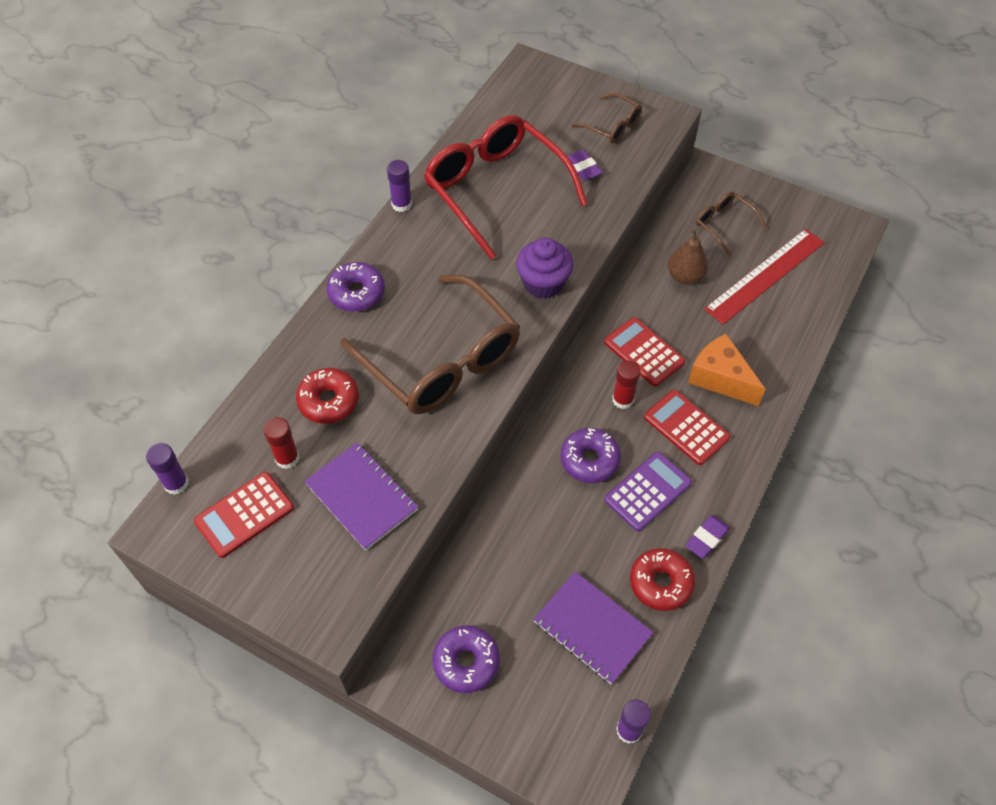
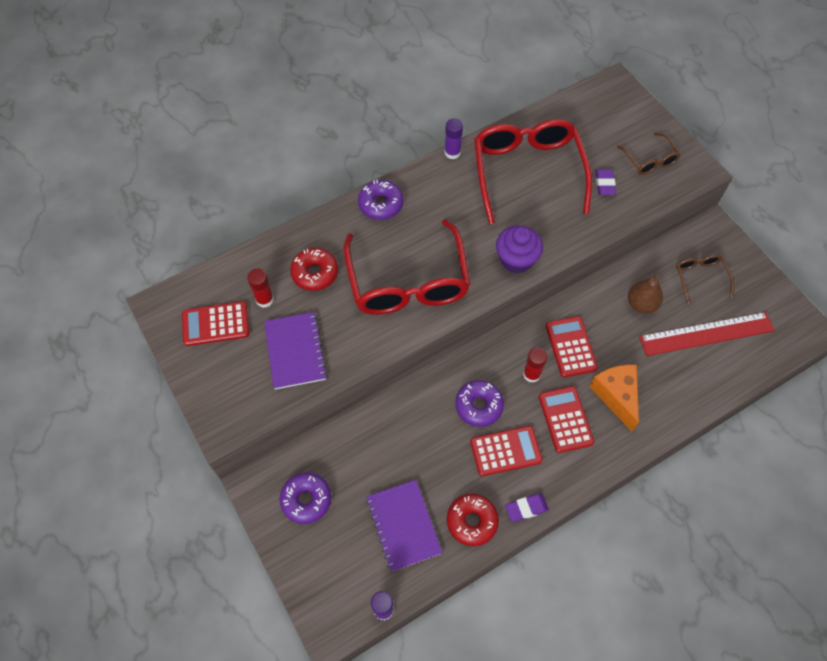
camera: 30 degrees right, 5 degrees up
purple glue stick [146,443,189,495] -> none
brown glasses [340,275,520,414] -> red glasses [344,219,470,315]
purple calculator [604,452,692,531] -> red calculator [470,426,543,476]

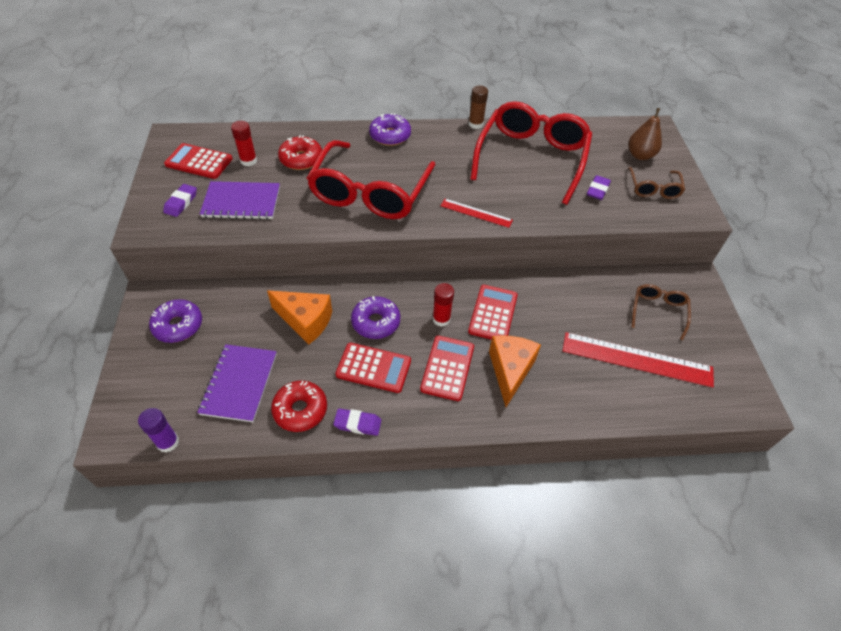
camera: 25 degrees right, 10 degrees down
purple notebook [264,312,327,389] -> purple notebook turned 75 degrees clockwise [200,181,280,220]
purple glue stick [444,118,463,159] -> brown glue stick [468,85,488,129]
purple cupcake [496,225,543,274] -> red ruler [440,199,513,228]
brown pear [628,272,663,314] -> brown pear moved to [628,108,662,160]
none -> purple eraser [163,184,197,217]
none -> orange cheese [267,290,332,345]

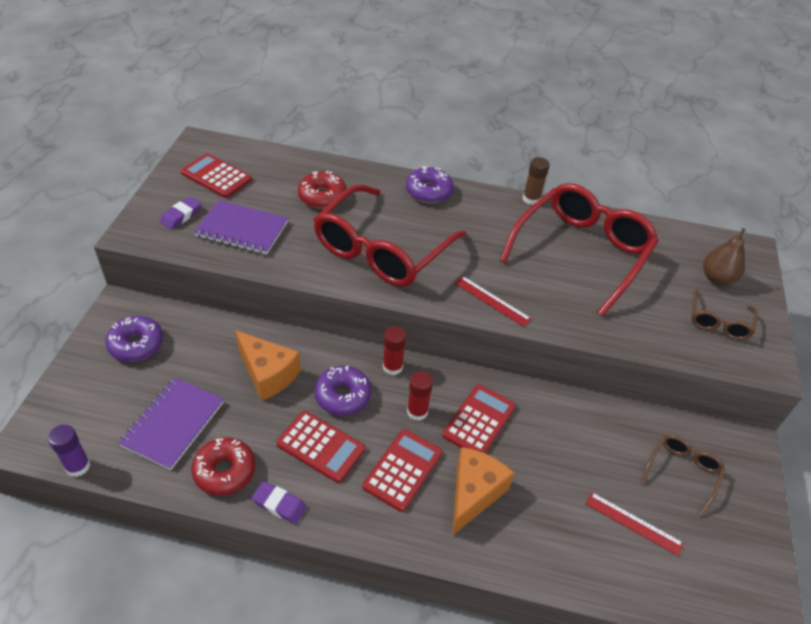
camera: 15 degrees right, 5 degrees down
red glue stick [231,121,257,166] -> red glue stick moved to [383,326,406,375]
red ruler [563,332,714,387] -> red ruler [586,492,684,556], size x0.54
purple eraser [587,175,611,200] -> none

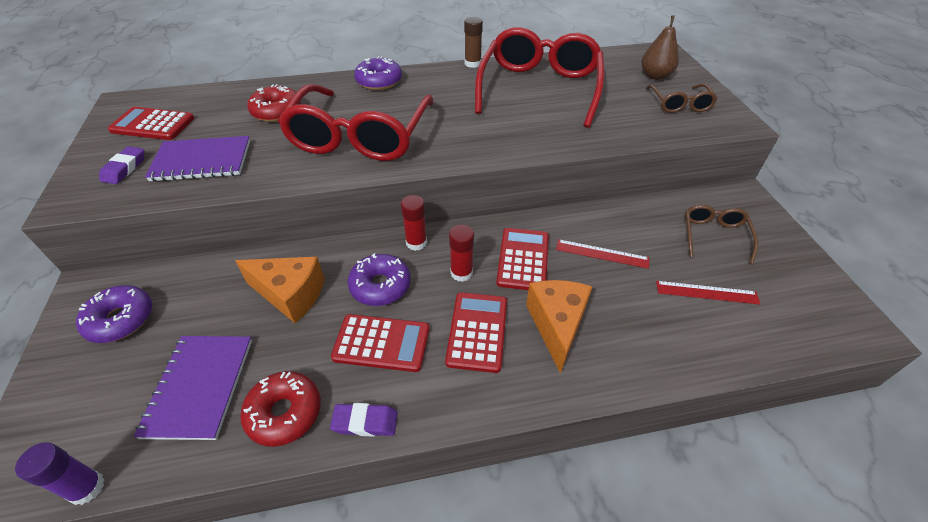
camera: 20 degrees left, 0 degrees up
red ruler [454,276,531,327] -> red ruler moved to [556,239,649,269]

